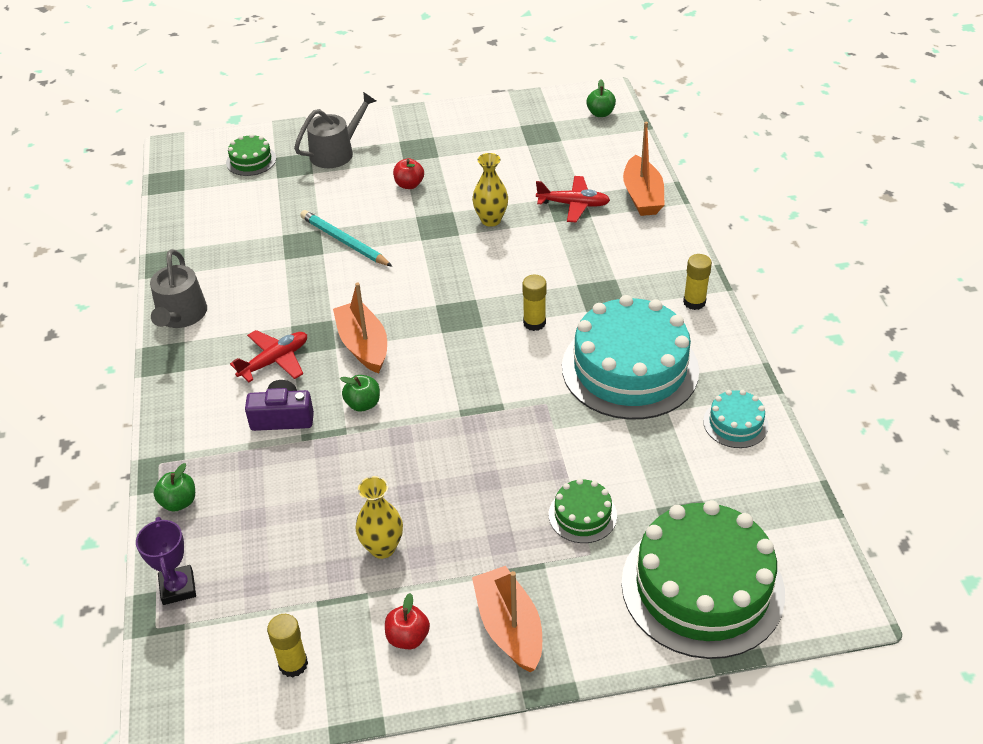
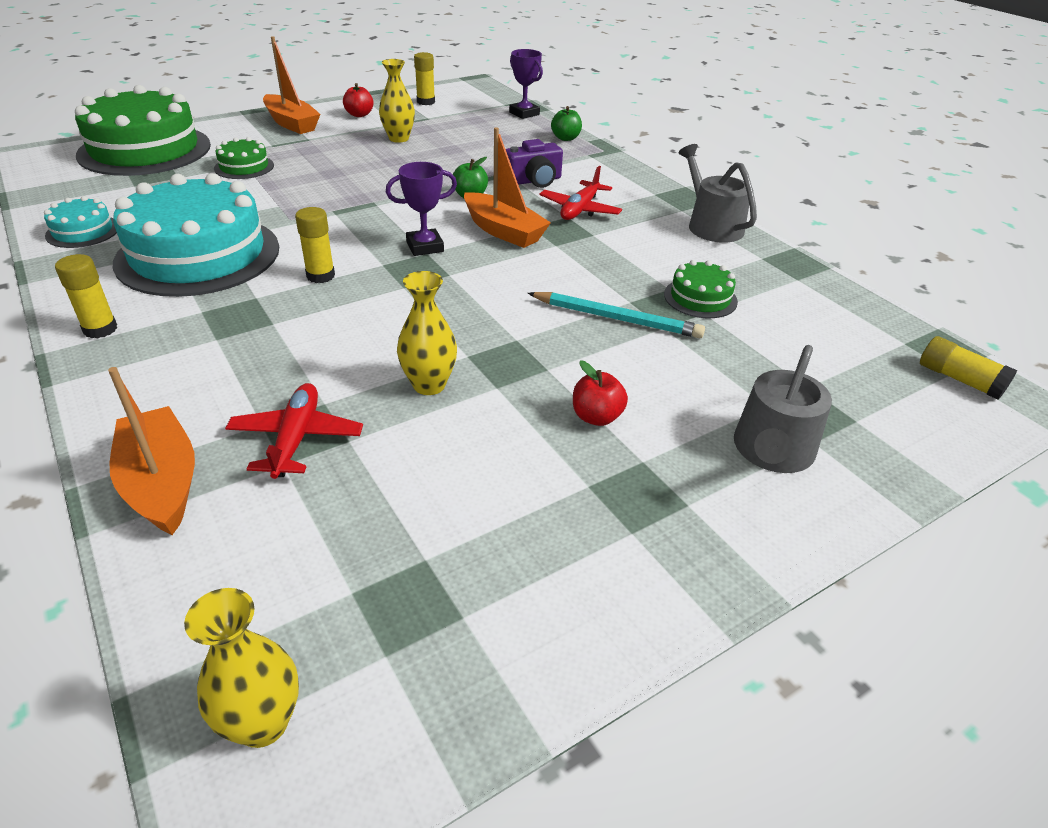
camera: 155 degrees right, 5 degrees down
green cake [226,134,276,176] -> green cake moved to [664,260,738,318]
red plane [536,176,610,222] -> red plane turned 105 degrees clockwise [225,383,363,479]
green apple [586,79,616,117] -> yellow vase [184,588,299,748]
none -> purple trophy [386,162,457,256]
none -> yellow glue stick [920,336,1017,400]

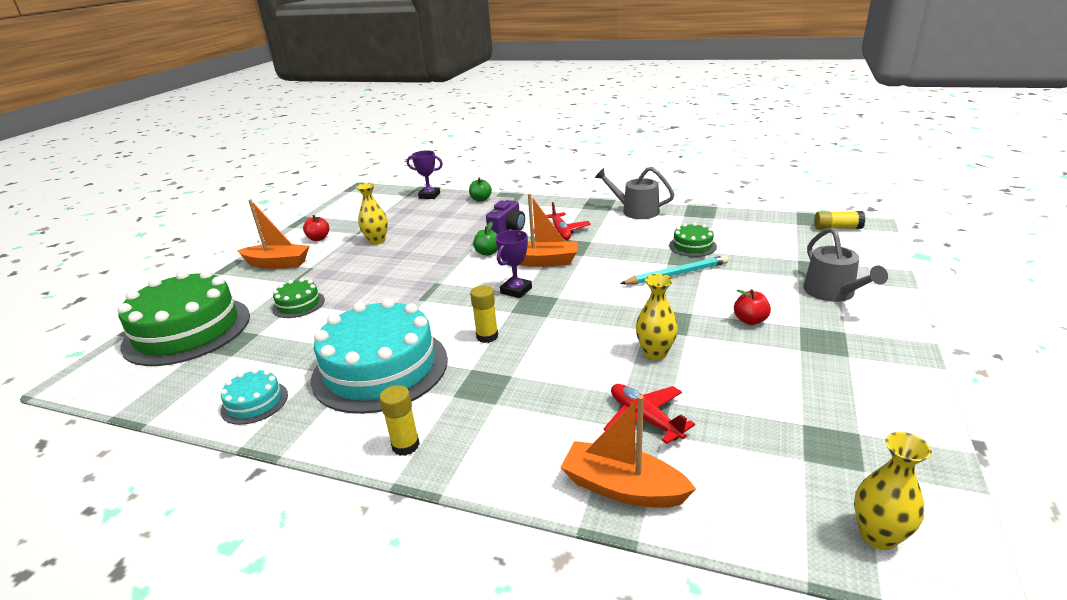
camera: 35 degrees left, 10 degrees down
yellow glue stick [414,52,435,105] -> none

